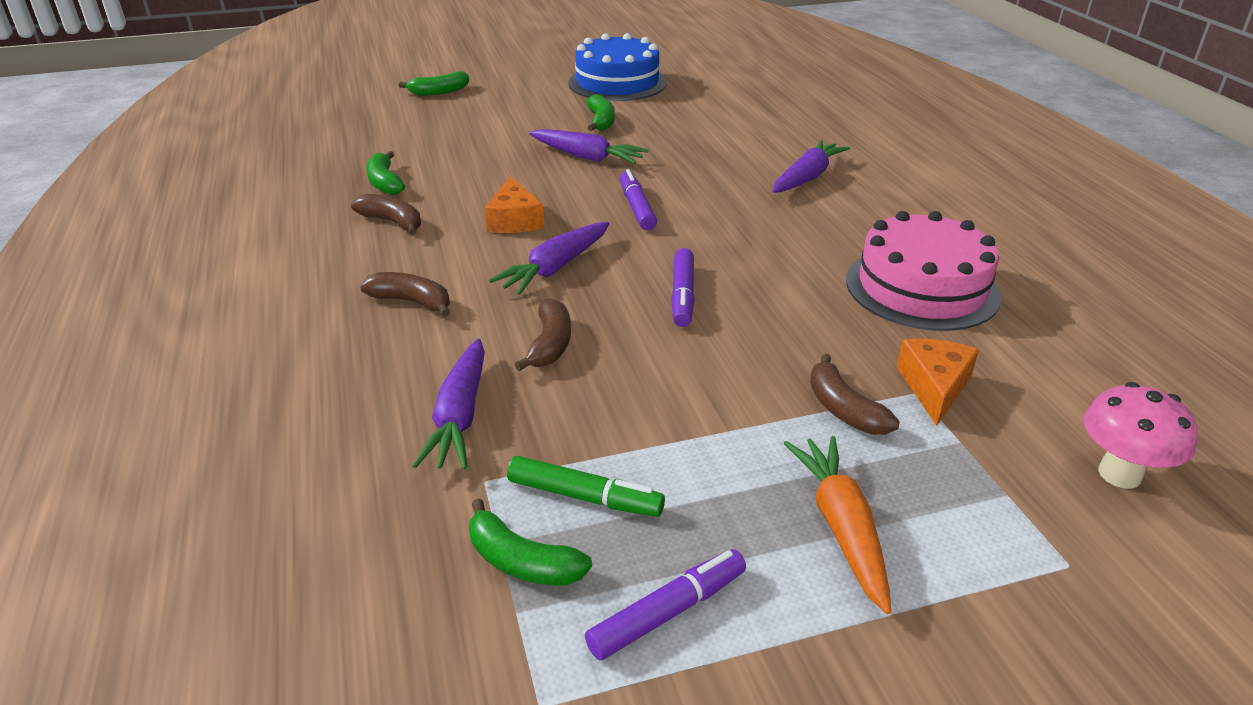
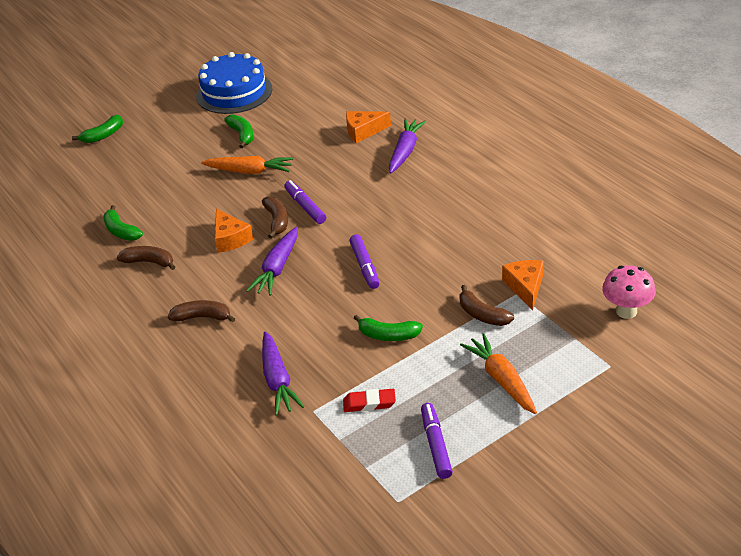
camera: 15 degrees left, 5 degrees up
green banana [469,499,592,586] -> green banana moved to [354,315,423,341]
green marker [507,456,665,517] -> red eraser [343,389,396,412]
brown banana [515,298,571,371] -> brown banana moved to [262,196,288,238]
purple carrot [529,129,649,164] -> orange carrot [201,156,293,174]
purple marker [585,549,746,661] -> purple marker turned 45 degrees counterclockwise [421,403,453,479]
pink cake [846,211,1002,331] -> none
none -> orange cheese [346,111,391,143]

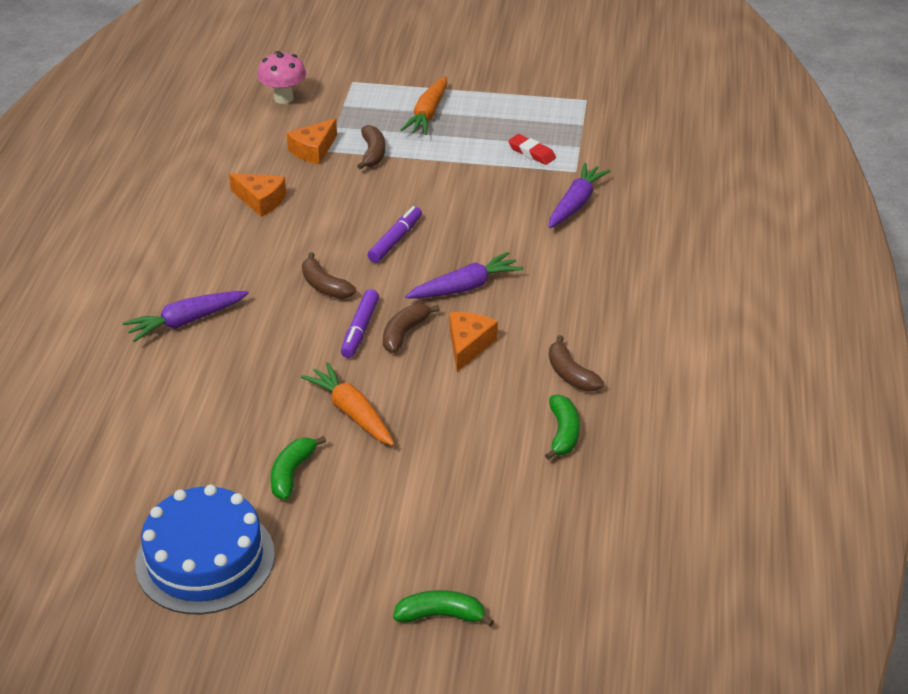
camera: 140 degrees left, 0 degrees up
brown banana [168,300,235,323] -> brown banana moved to [302,252,356,299]
orange cheese [346,111,391,143] -> orange cheese moved to [229,173,286,217]
green banana [354,315,423,341] -> none
purple marker [421,403,453,479] -> none

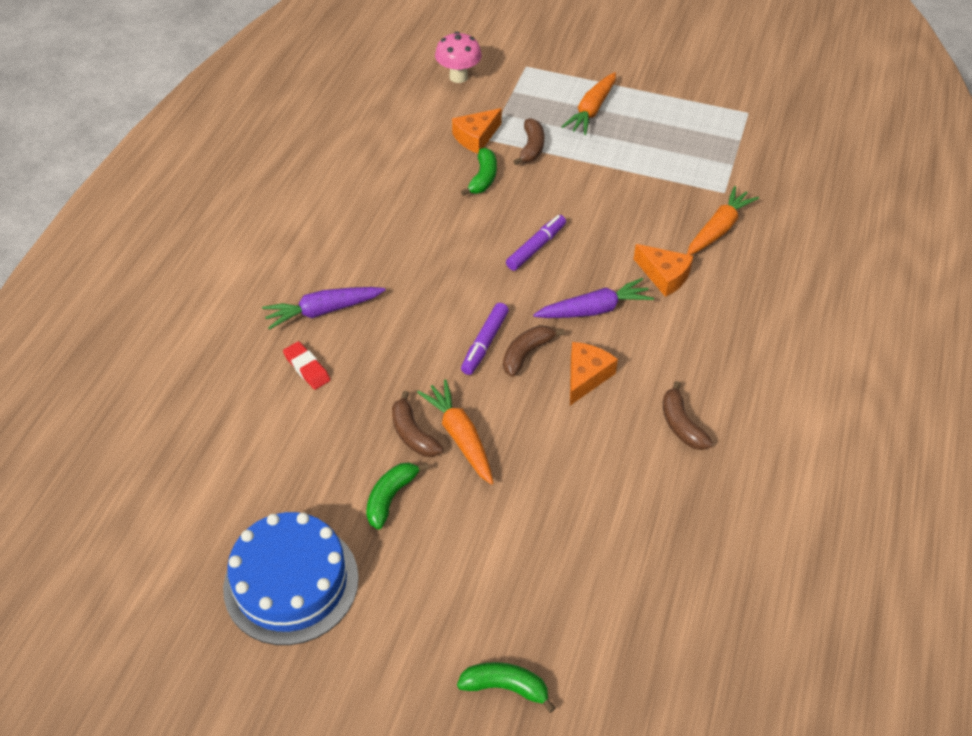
camera: 10 degrees right, 10 degrees up
orange cheese [229,173,286,217] -> orange cheese moved to [634,244,693,297]
brown banana [302,252,356,299] -> brown banana moved to [392,391,443,457]
red eraser [508,134,556,165] -> red eraser moved to [283,341,330,390]
green banana [545,395,580,460] -> green banana moved to [461,148,497,196]
purple carrot [549,163,611,228] -> orange carrot [687,186,759,255]

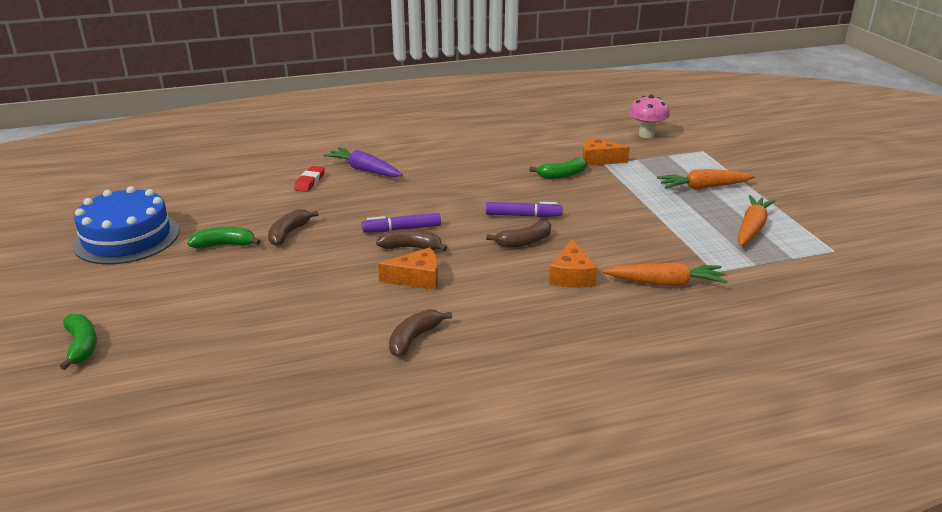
camera: 55 degrees right, 20 degrees down
orange carrot [417,379,493,485] -> orange carrot moved to [738,195,776,246]
brown banana [513,118,544,165] -> brown banana moved to [486,220,551,248]
purple carrot [533,278,654,318] -> none

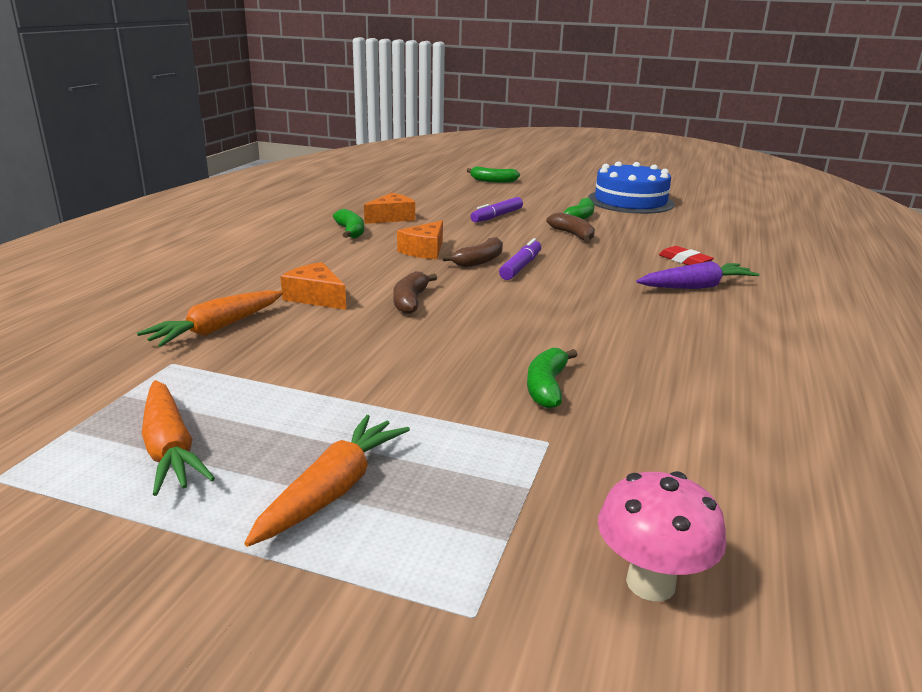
camera: 125 degrees right, 5 degrees down
brown banana [389,309,452,357] -> green banana [333,209,364,239]
purple marker [486,202,563,217] -> purple marker moved to [470,197,523,222]
orange cheese [582,136,630,166] -> orange cheese moved to [364,193,415,224]

